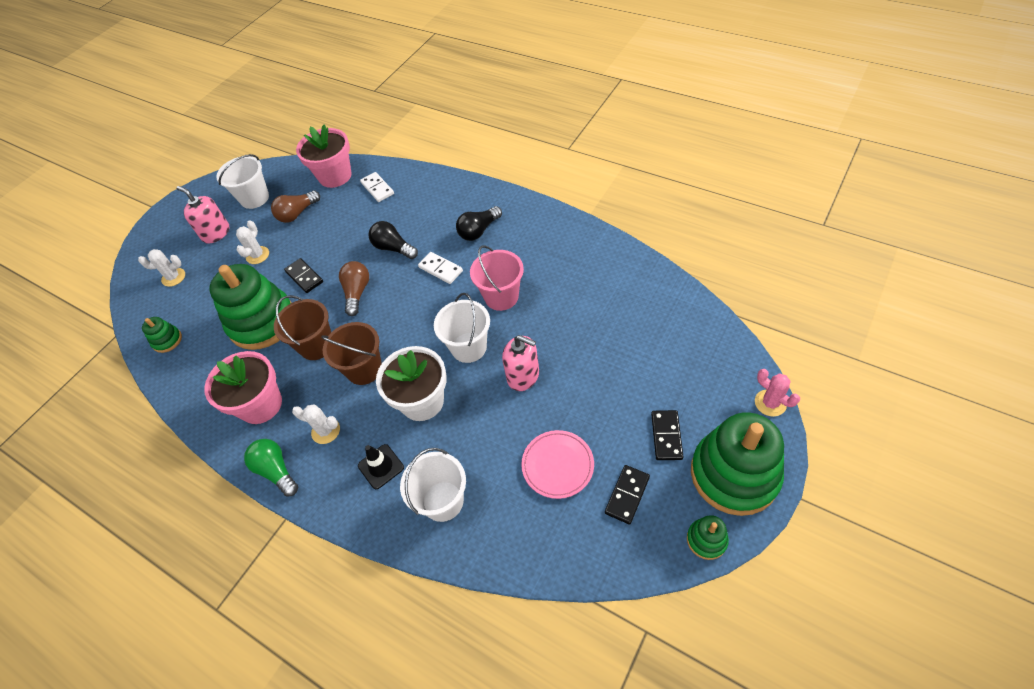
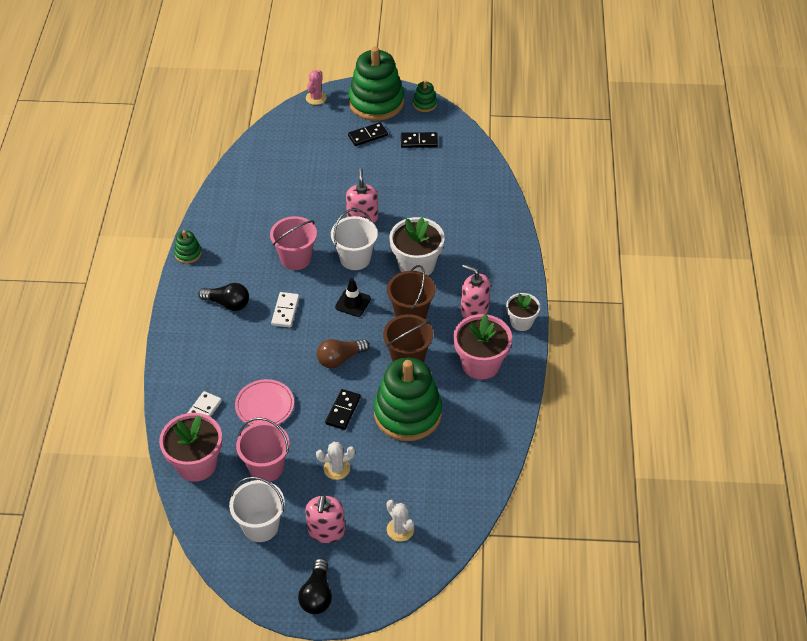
camera: 125 degrees left, 5 degrees down
green stacking toy [142,317,182,353] -> green stacking toy moved to [174,230,202,264]
green light bulb [244,439,298,497] -> white flower pot [506,293,540,331]
brown light bulb [271,190,320,223] -> pink bucket [236,418,290,482]
white cactus [292,404,340,444] -> pink soap dispenser [461,265,491,318]
black traffic cone [358,444,404,489] -> black traffic cone moved to [335,278,371,317]
black light bulb [369,221,418,259] -> black light bulb moved to [298,558,332,614]
white bucket [400,448,466,522] -> none
pink plate [521,430,594,499] -> pink plate moved to [235,379,294,425]

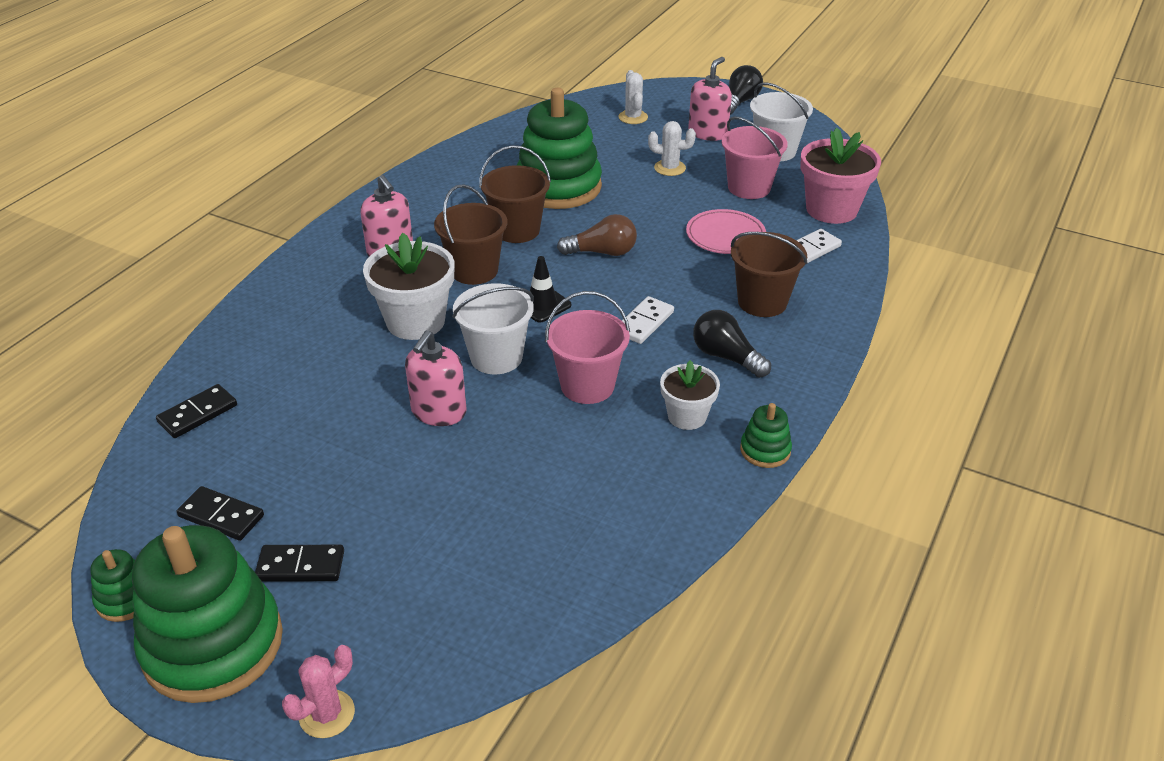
camera: 155 degrees left, 10 degrees down
black domino [325,389,361,430] -> black domino moved to [156,384,237,438]
pink flower pot [453,314,512,380] -> none
white flower pot [506,293,540,331] -> white flower pot moved to [660,360,720,430]
none -> brown bucket [731,232,808,317]

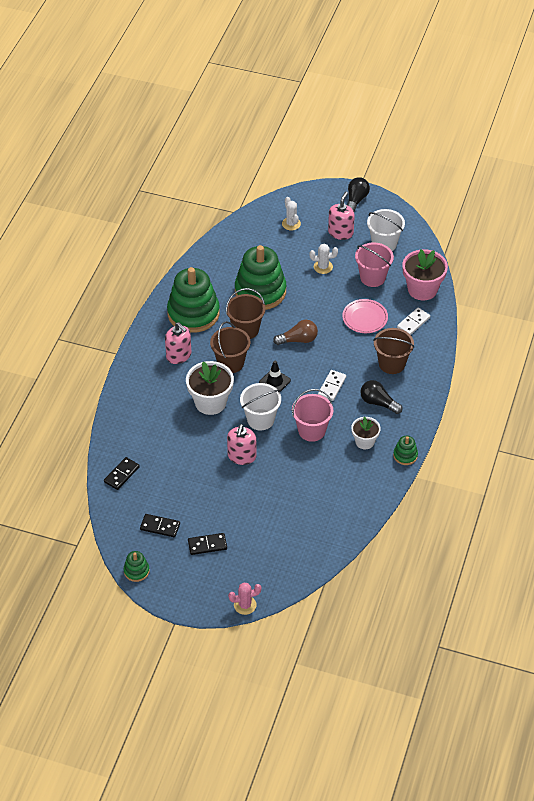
camera: 10 degrees left, 10 degrees up
green stacking toy [132,525,283,703] -> green stacking toy moved to [167,267,220,333]
pink cactus [282,645,355,738] -> pink cactus turned 45 degrees clockwise [228,582,261,615]

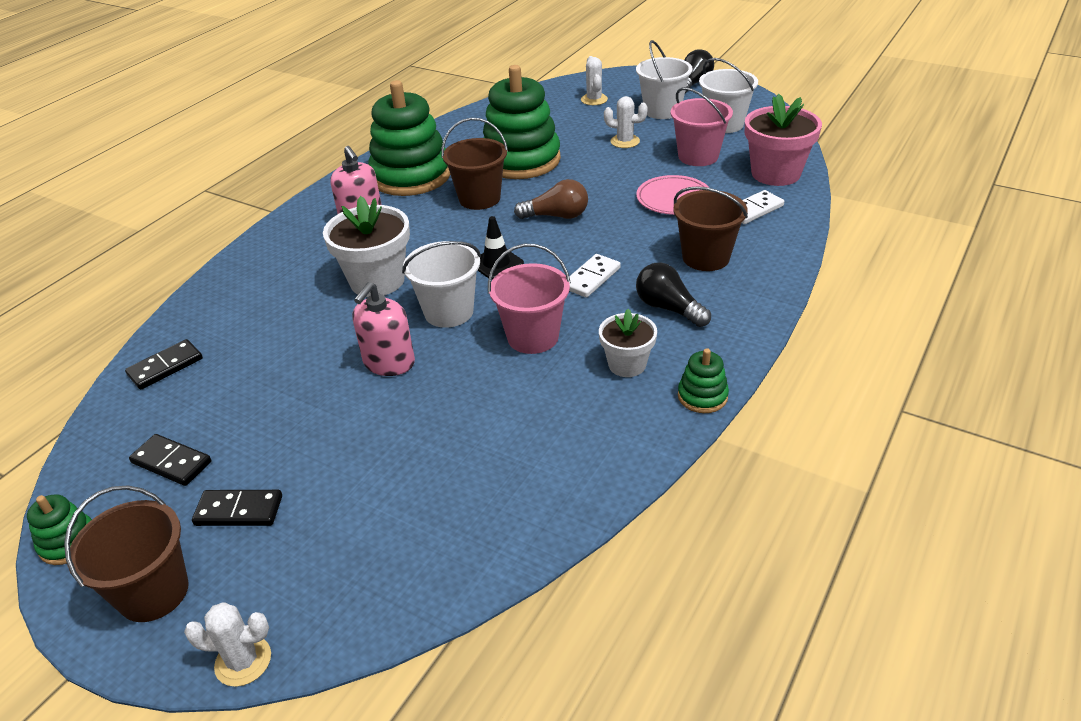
camera: 15 degrees right, 10 degrees down
brown bucket [210,321,250,373] -> brown bucket moved to [64,485,189,622]
pink cactus [228,582,261,615] -> white cactus [184,602,271,687]
pink soap dispenser [328,191,355,240] -> white bucket [636,40,693,119]

